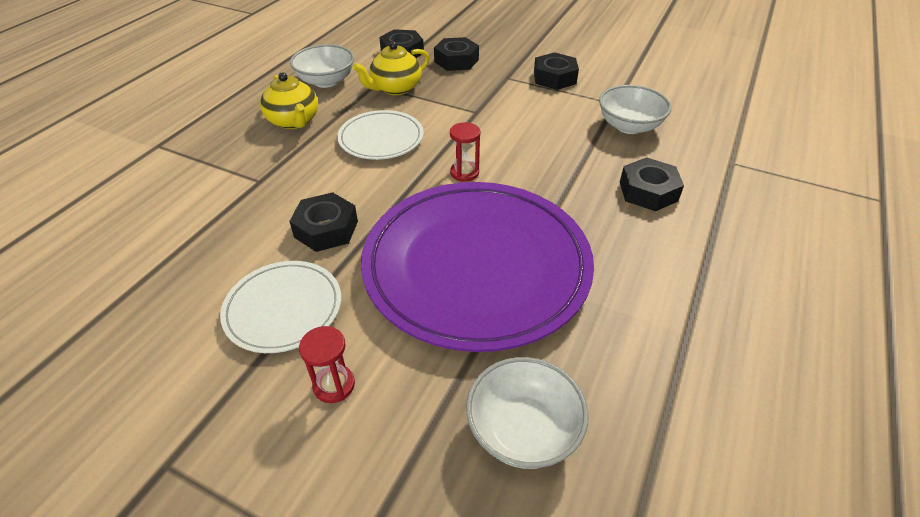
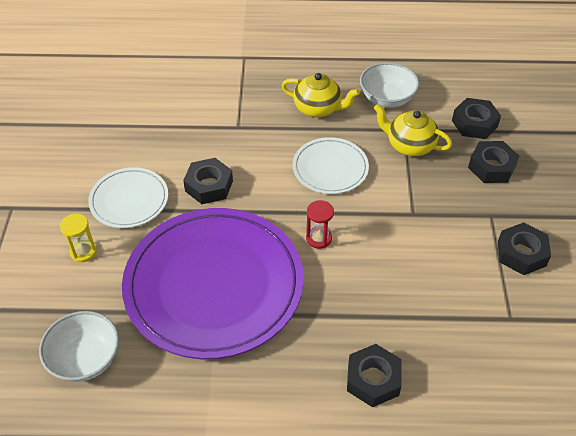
camera: 65 degrees right, 5 degrees up
yellow teapot [260,72,318,129] -> yellow teapot turned 105 degrees counterclockwise [281,73,360,117]
red hourglass [299,326,355,403] -> yellow hourglass [60,214,97,262]
white bowl [599,85,672,134] -> none

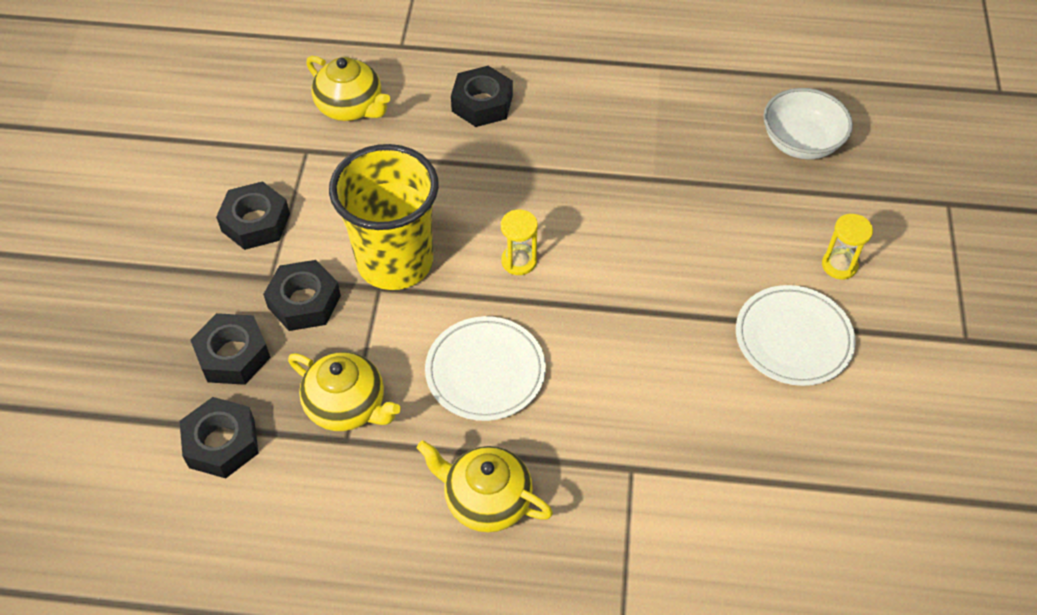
camera: 175 degrees left, 5 degrees up
purple plate [122,208,304,359] -> none
black nut [183,158,233,204] -> black nut moved to [263,260,341,331]
red hourglass [306,200,334,249] -> yellow hourglass [501,210,538,275]
white bowl [360,62,419,108] -> none
none -> yellow teapot [306,56,390,121]
none -> yellow cup [329,144,439,290]

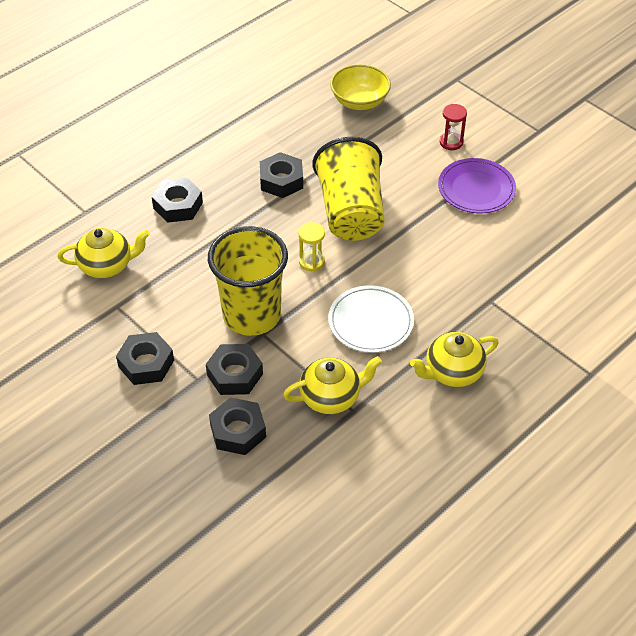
camera: 50 degrees left, 5 degrees down
black nut [180,397,259,478] -> black nut moved to [260,152,303,198]
white plate [736,285,856,386] -> purple plate [438,158,516,213]
white bowl [763,88,853,159] -> yellow bowl [330,64,391,110]
yellow hourglass [822,214,873,280] -> red hourglass [440,104,467,150]
none -> yellow cup [312,137,384,241]

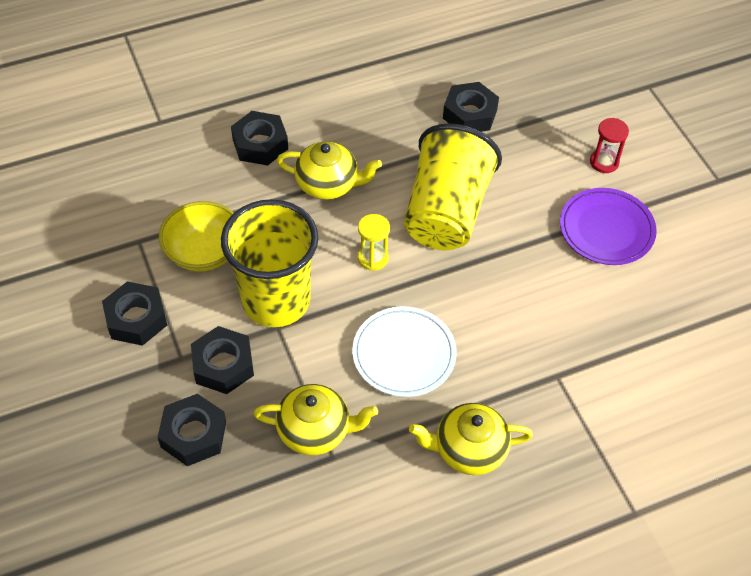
camera: 20 degrees right, 5 degrees up
yellow teapot [58,228,150,278] -> yellow teapot moved to [277,142,382,200]
black nut [260,152,303,198] -> black nut moved to [443,82,499,132]
yellow bowl [330,64,391,110] -> yellow bowl moved to [159,201,233,272]

